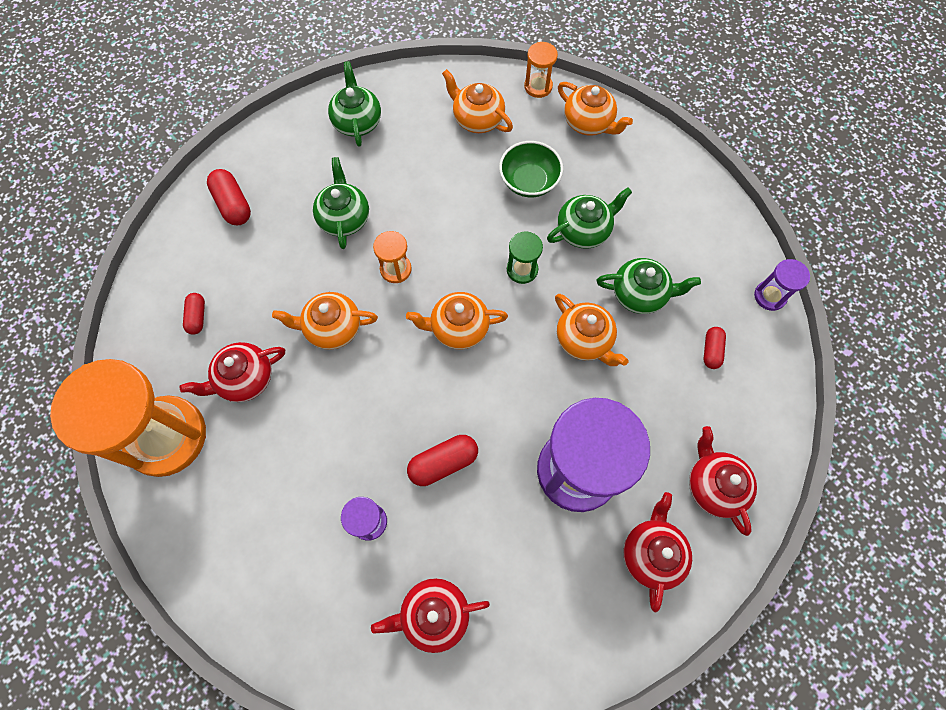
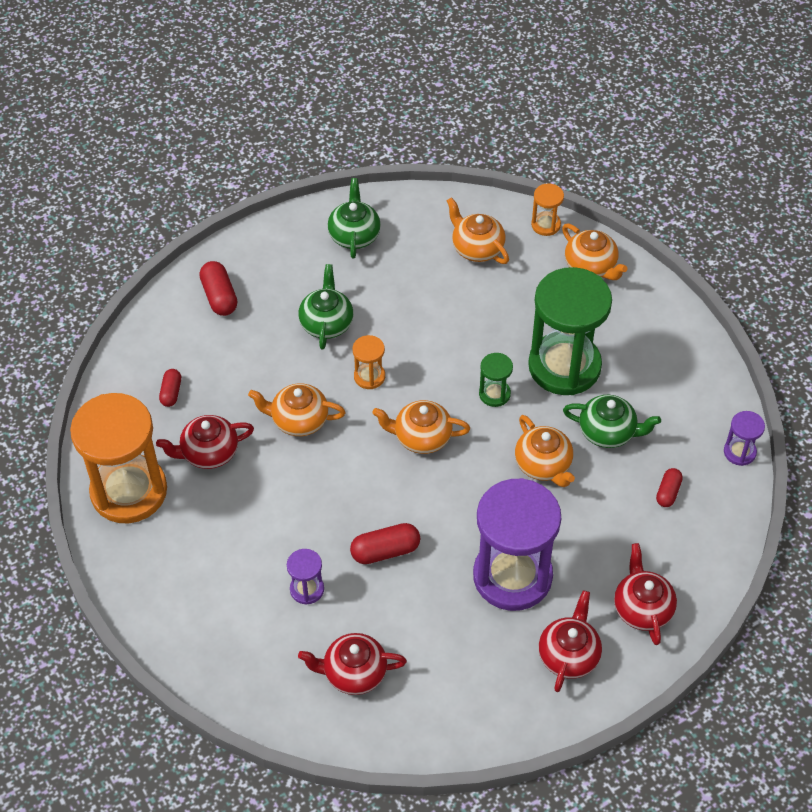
camera: 10 degrees right, 15 degrees down
green bowl [499,141,563,197] -> none
green teapot [547,187,632,249] -> green hourglass [528,267,612,395]

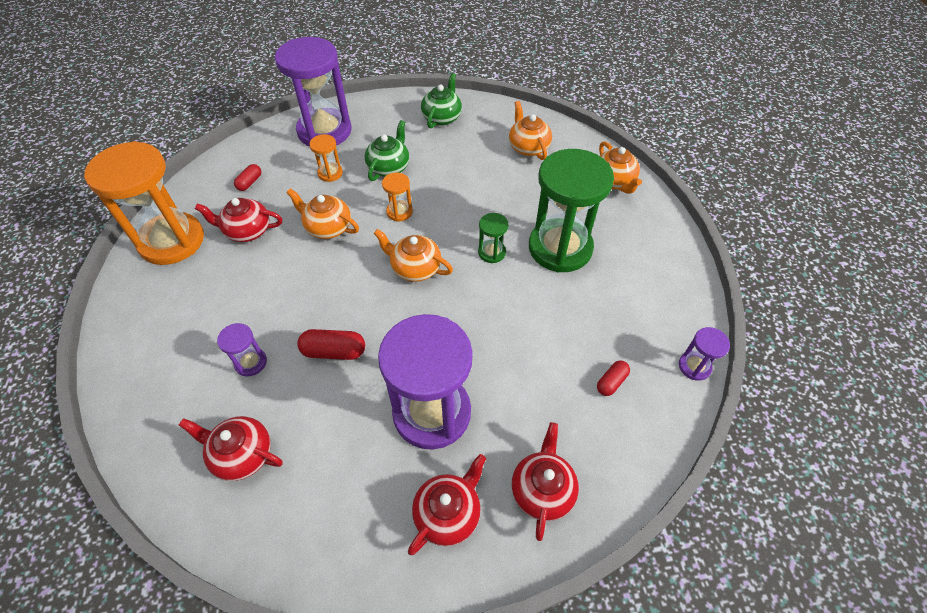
camera: 20 degrees right, 0 degrees up
red capsule [200,261,237,316] -> purple hourglass [275,37,352,147]
orange teapot [515,415,575,487] -> none
orange hourglass [531,183,564,236] -> orange hourglass moved to [309,134,343,182]
green teapot [563,395,661,448] -> none

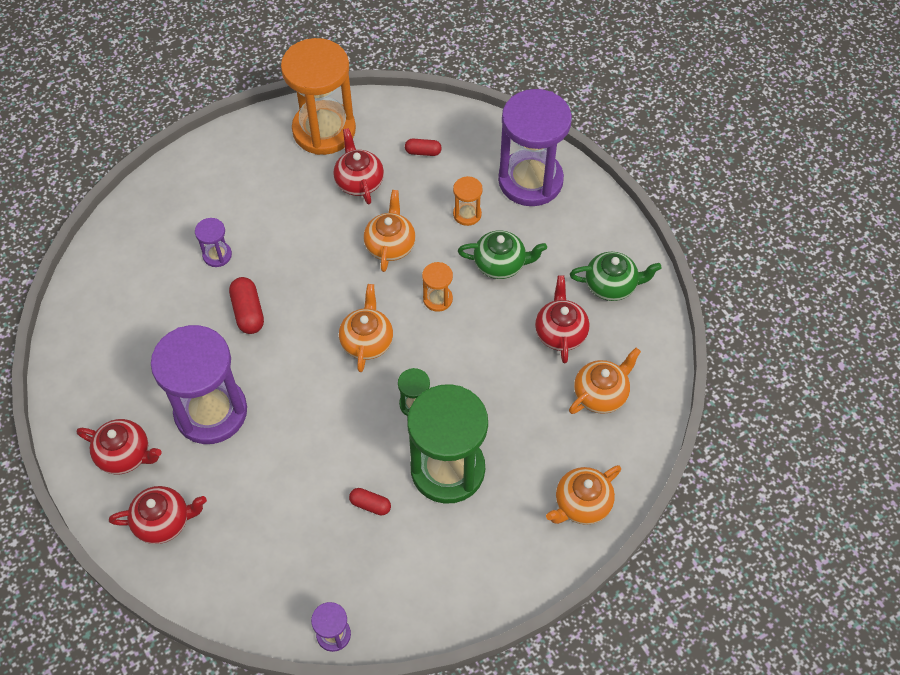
camera: 70 degrees right, 5 degrees up
red teapot [179,416,283,481] -> red teapot moved to [535,275,589,363]
red capsule [597,360,630,396] -> red capsule moved to [349,488,391,515]

